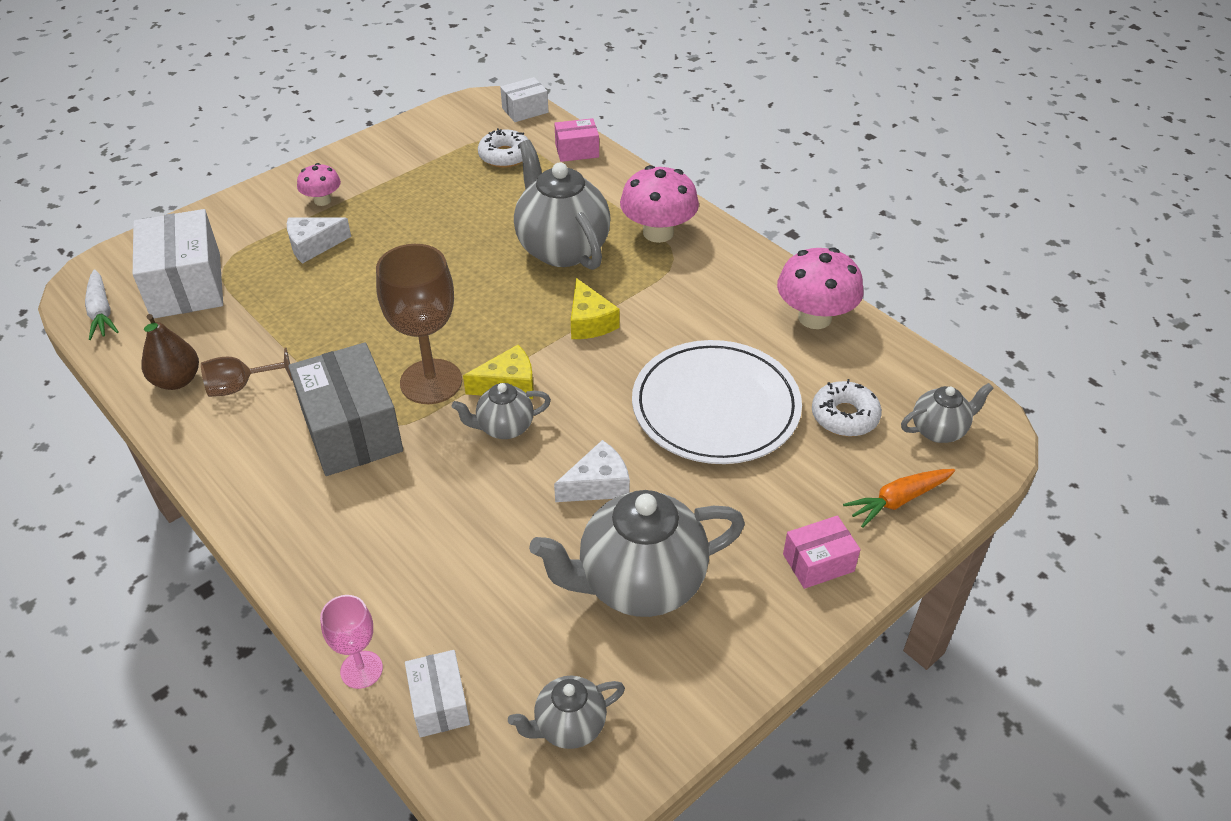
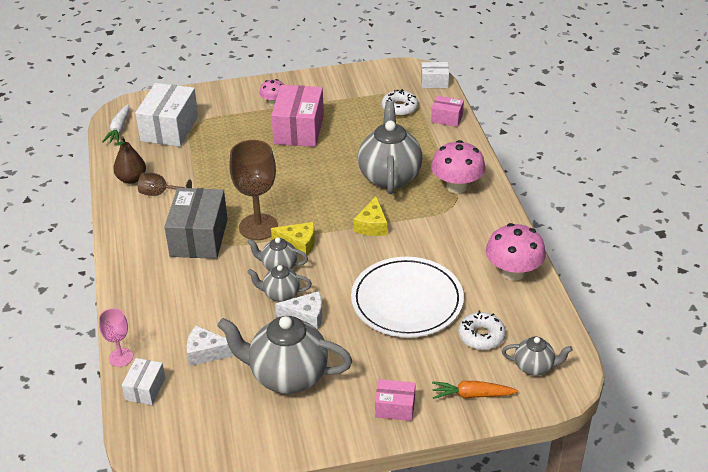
camera: 30 degrees right, 5 degrees down
white cheese [287,217,351,264] -> white cheese moved to [187,325,235,366]
grey teapot [508,675,625,749] -> grey teapot moved to [247,265,312,302]
none -> pink box [271,85,324,147]

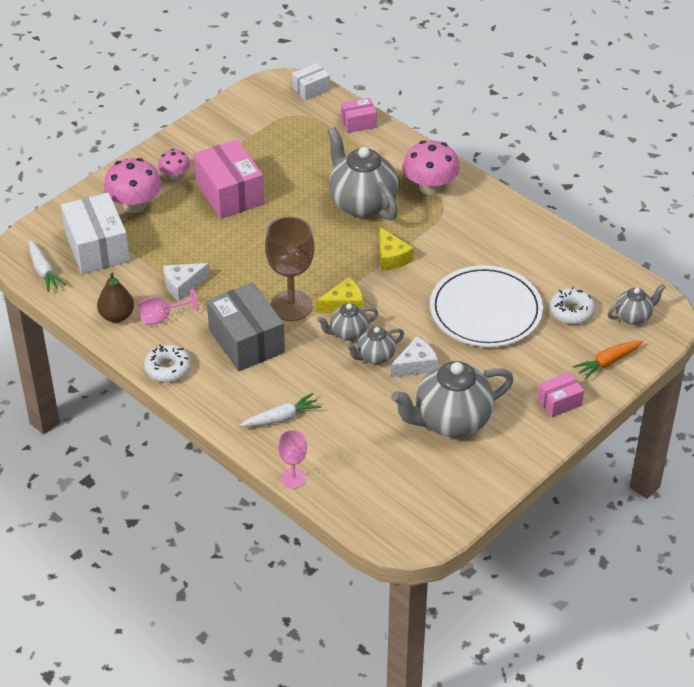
camera: 35 degrees left, 5 degrees up
white box [122,358,165,405] -> none
brown goblet [138,172,192,196] -> pink goblet [138,289,199,325]
white cheese [187,325,235,366] -> white cheese moved to [163,263,210,300]
white donut [382,89,418,116] -> white donut moved to [144,344,191,383]
pink mushroom [486,223,546,281] -> pink mushroom moved to [104,158,162,213]
none -> white carrot [240,393,321,427]

